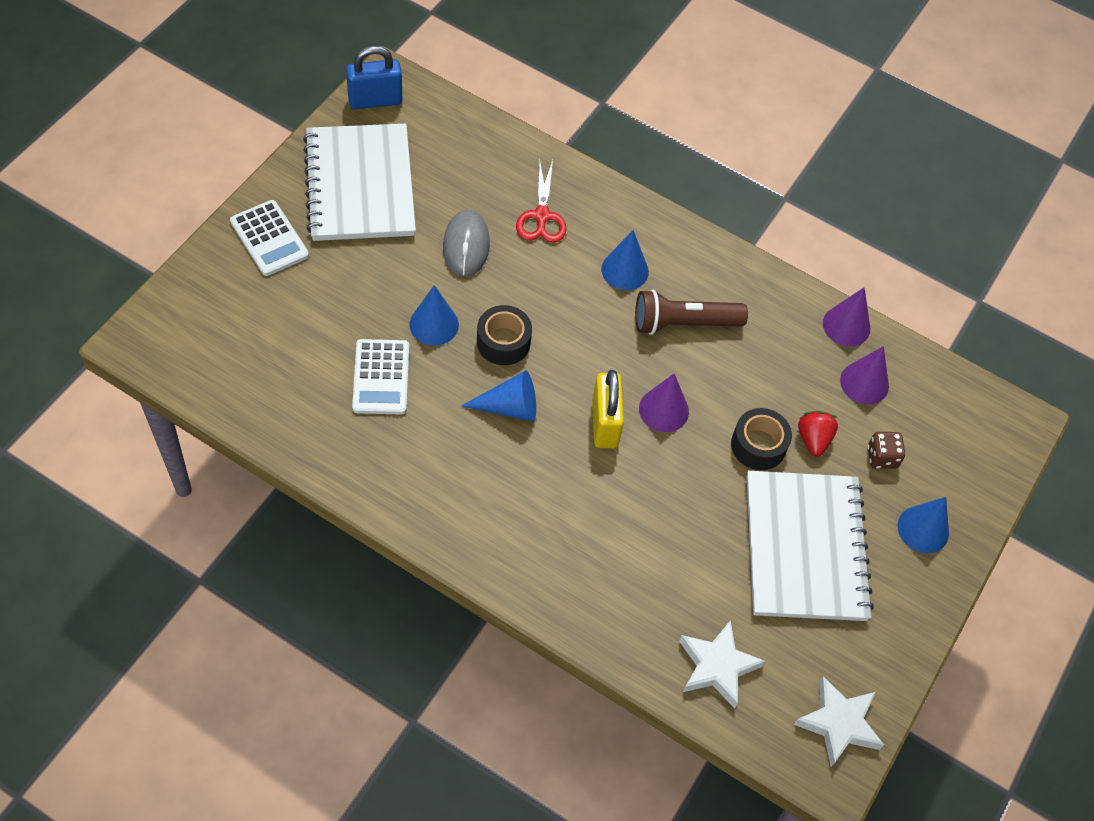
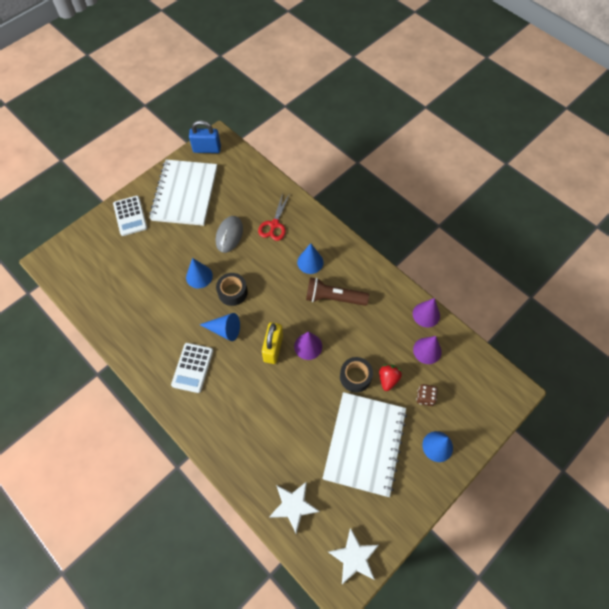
camera: 20 degrees right, 5 degrees up
white calculator [352,339,409,415] -> white calculator moved to [171,343,213,393]

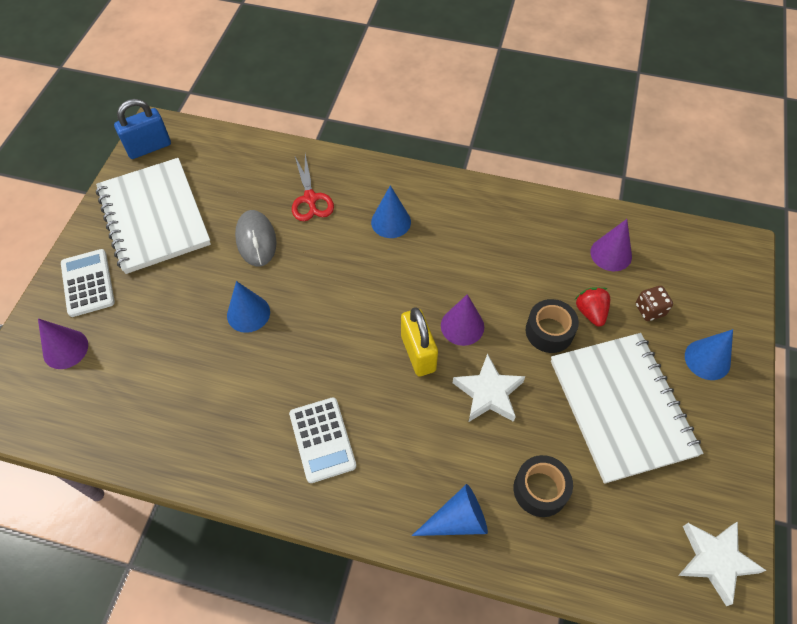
camera: 30 degrees left, 5 degrees down
white calculator [113,196,147,236] -> white calculator turned 150 degrees counterclockwise [61,249,115,317]
blue cone [200,313,240,341] -> blue cone moved to [412,484,488,536]
black tape [216,273,248,306] -> black tape moved to [513,455,573,517]
white star [269,482,320,534] -> white star moved to [453,353,526,422]
brown flashlight [306,277,369,306] -> none
purple cone [413,298,440,327] -> purple cone moved to [38,318,88,369]

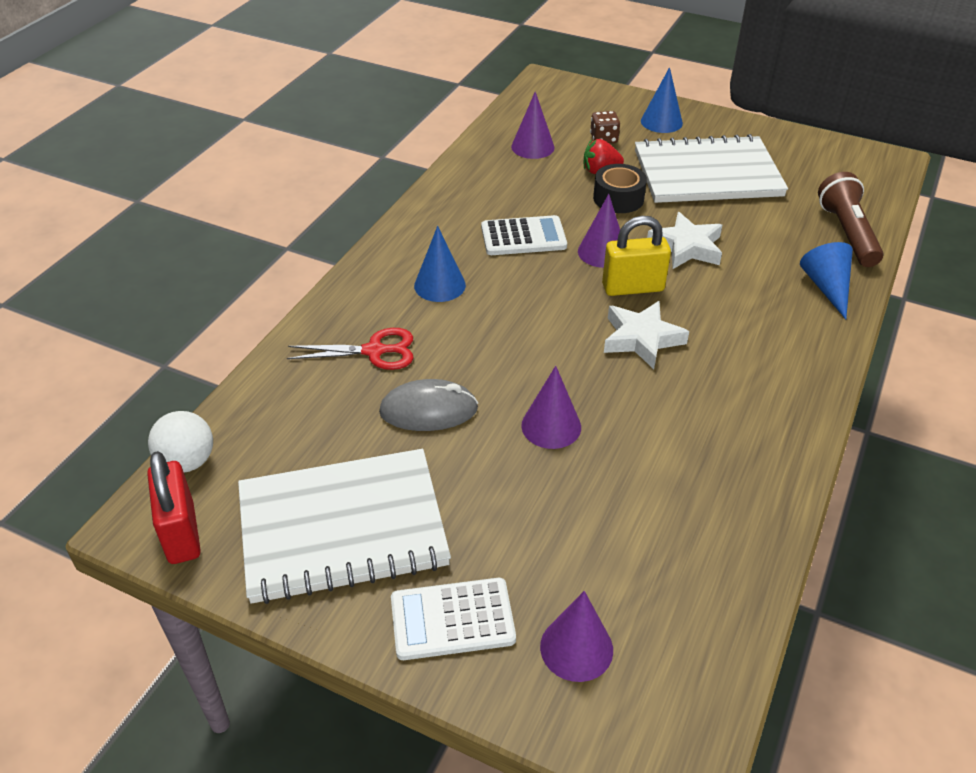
camera: 80 degrees left, 15 degrees down
blue padlock [114,99,171,159] -> red padlock [147,451,201,564]
blue cone [227,281,270,333] -> purple cone [521,366,581,449]
white calculator [289,397,356,483] -> white calculator moved to [481,215,567,255]
black tape [513,455,573,517] -> none
white star [678,521,767,606] -> white star moved to [604,301,689,369]
none -> white ball [148,411,213,473]
none -> brown flashlight [818,172,884,267]

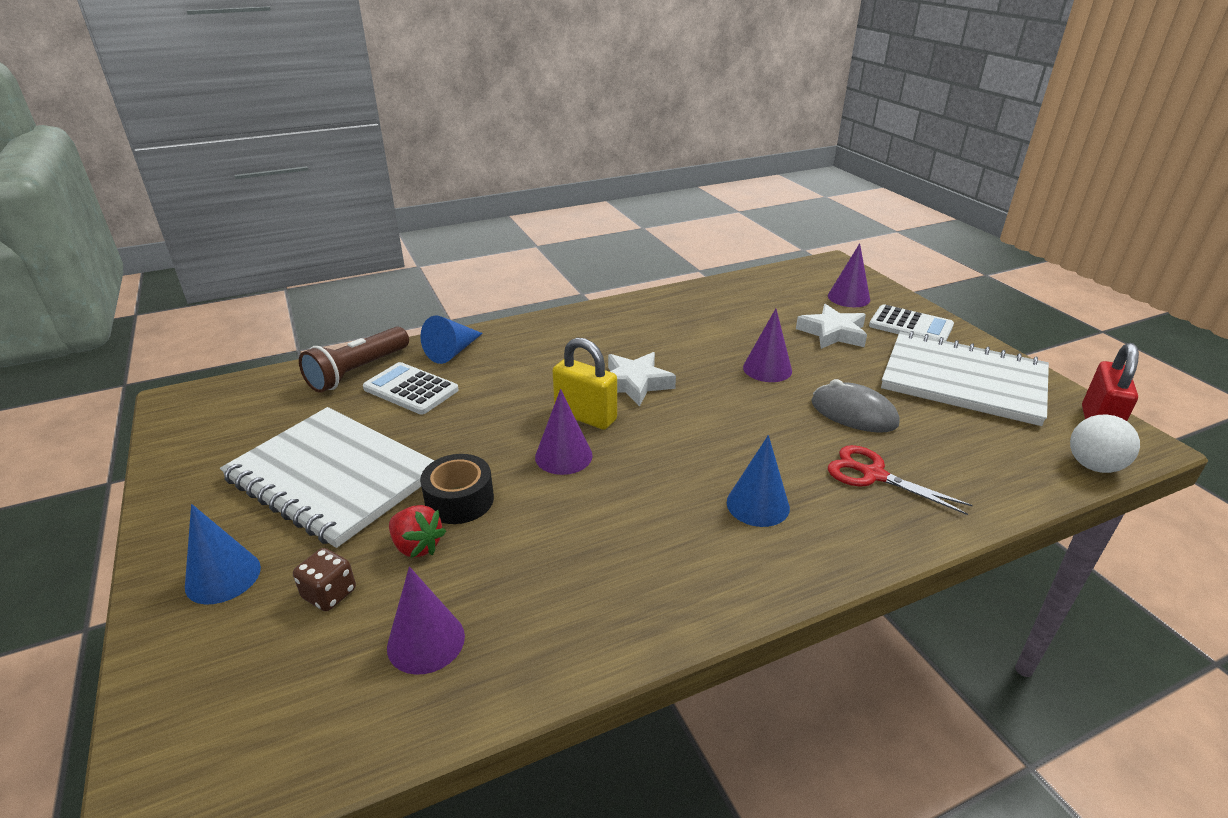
camera: 140 degrees left, 10 degrees down
white calculator [481,215,567,255] -> white calculator moved to [363,362,458,414]
white star [647,212,722,269] -> white star moved to [796,304,867,349]

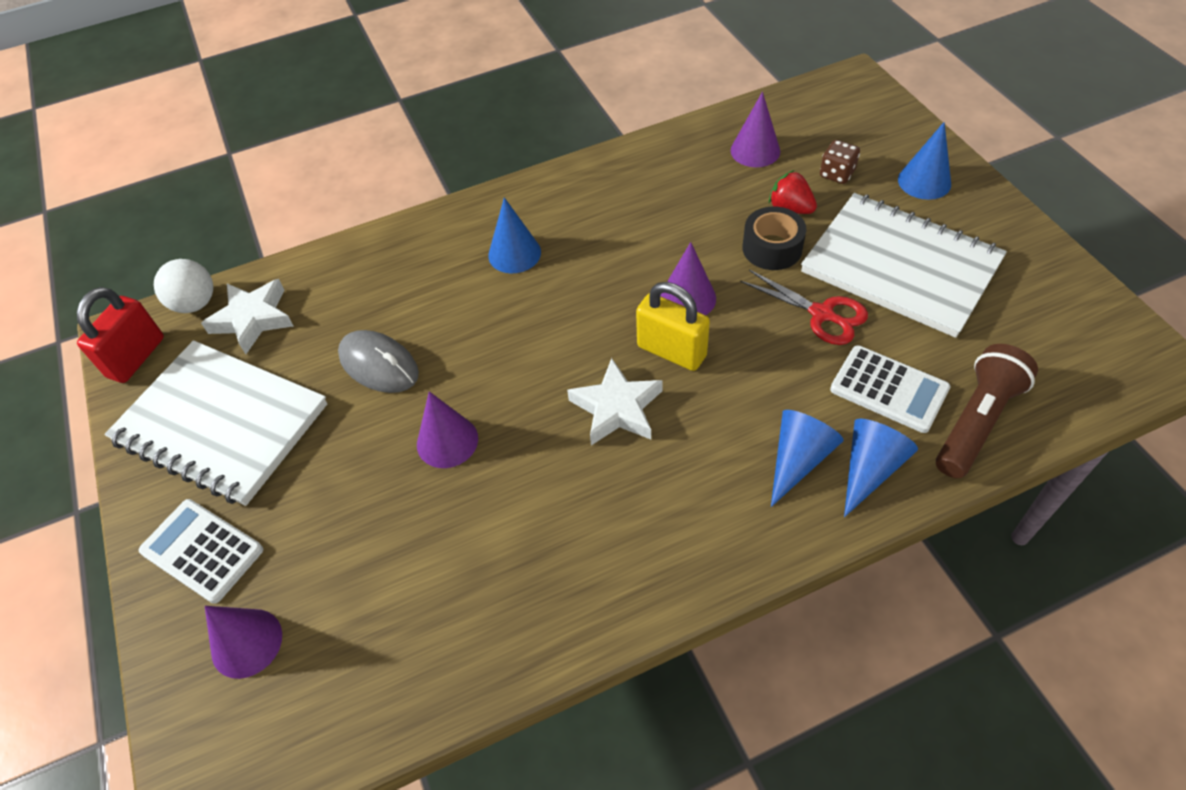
camera: 175 degrees left, 20 degrees up
white star [796,304,867,349] -> white star moved to [201,279,293,354]
red scissors [828,445,973,515] -> red scissors moved to [740,270,868,345]
none -> blue cone [771,410,844,507]

